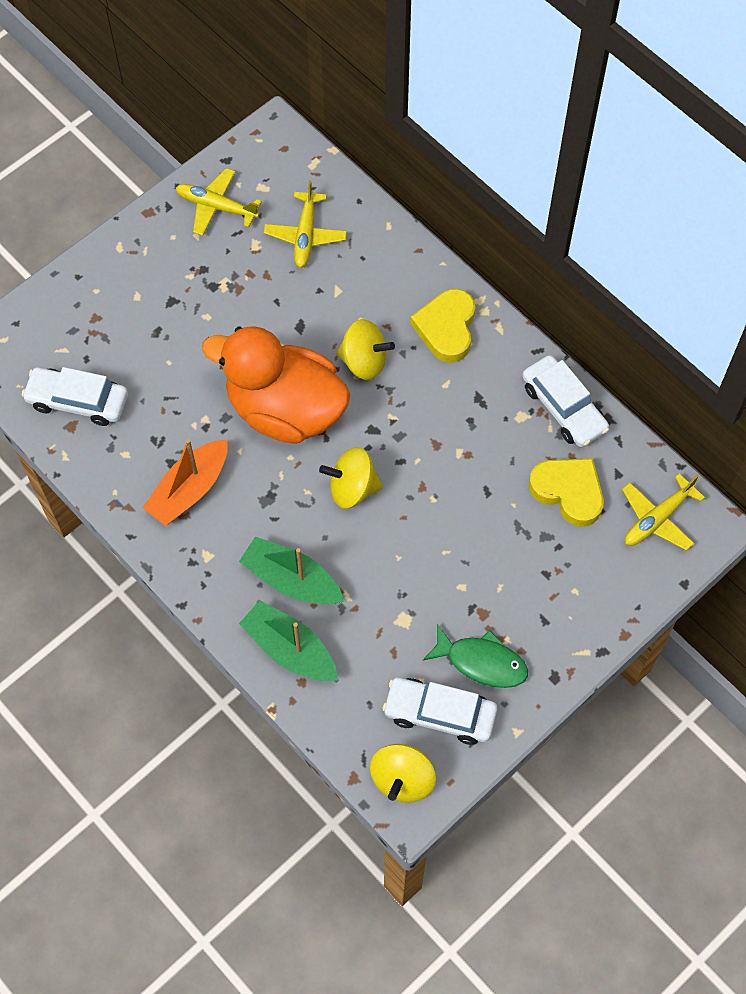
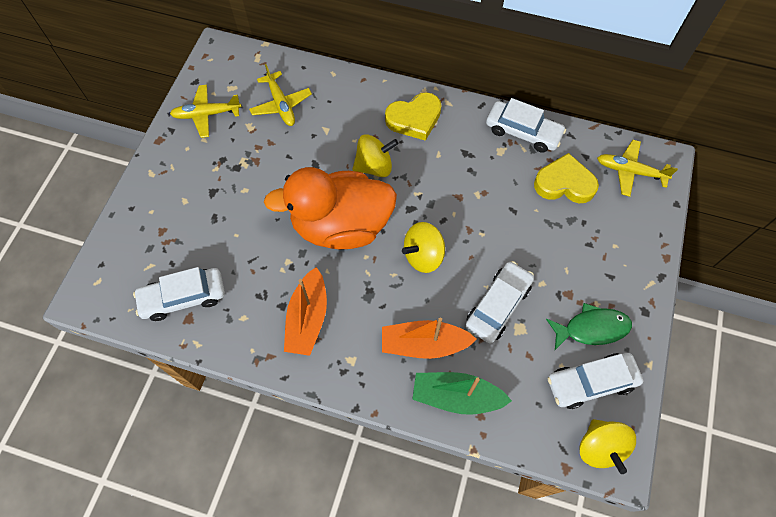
camera: 30 degrees left, 0 degrees up
green boat [239,537,344,604] -> orange boat [382,317,477,359]
yellow heart [410,289,475,363] -> yellow heart turned 90 degrees counterclockwise [385,92,441,141]
yellow plane [622,474,705,551] -> yellow plane turned 90 degrees clockwise [597,140,678,197]
none -> white car [465,261,534,344]

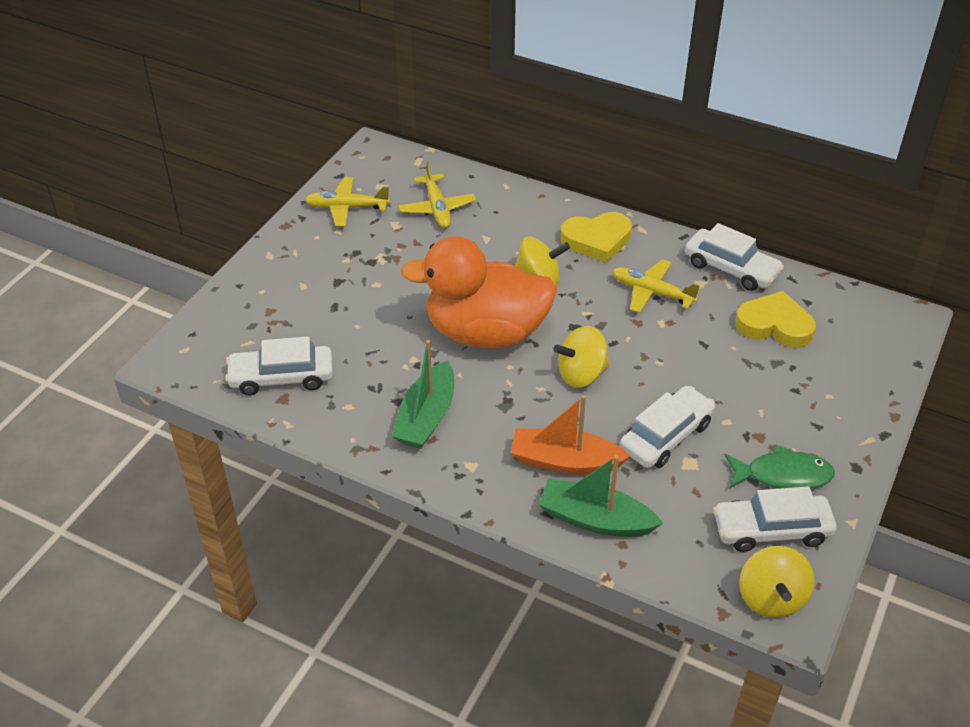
camera: 10 degrees right, 20 degrees down
orange boat [284,267,327,356] -> green boat [392,340,454,449]
yellow plane [597,140,678,197] -> yellow plane moved to [612,259,700,313]

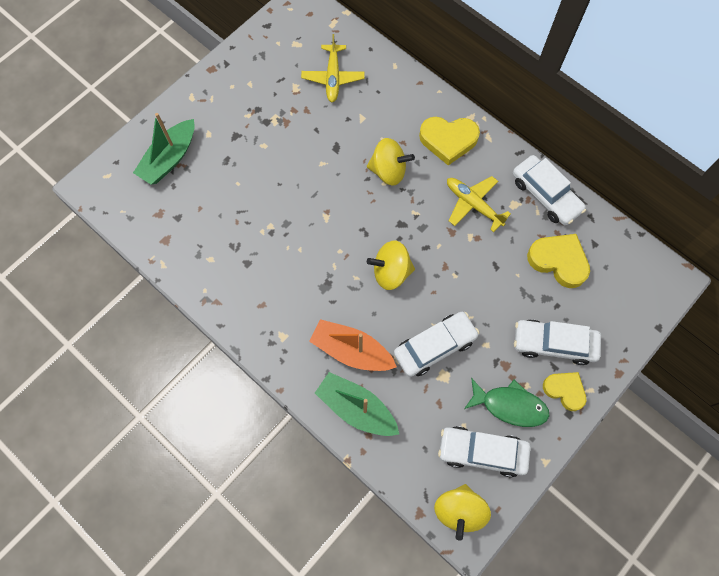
camera: 15 degrees right, 25 degrees up
white car [225,336,333,395] -> white car moved to [514,319,601,365]
yellow plane [305,177,390,227] -> none
green boat [392,340,454,449] -> green boat moved to [133,113,194,185]
orange duck [400,236,557,348] -> none
none -> yellow heart [543,372,586,411]

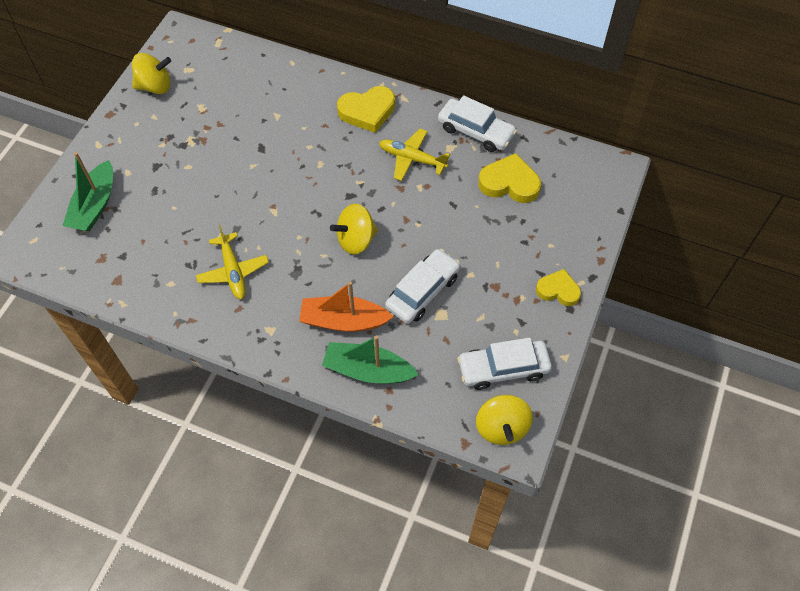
camera: 20 degrees left, 10 degrees down
yellow plane [301,34,365,102] -> yellow plane moved to [196,225,269,300]
yellow spinning top [367,138,415,186] -> yellow spinning top moved to [132,53,171,94]
green fish [464,378,549,427] -> none
white car [514,319,601,365] -> none

